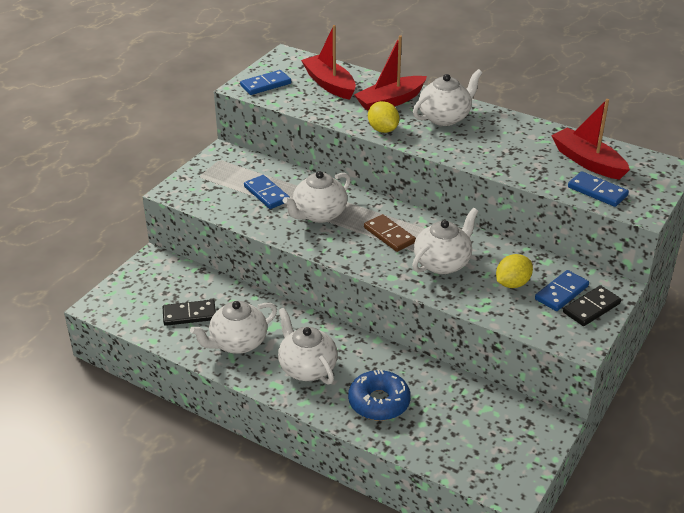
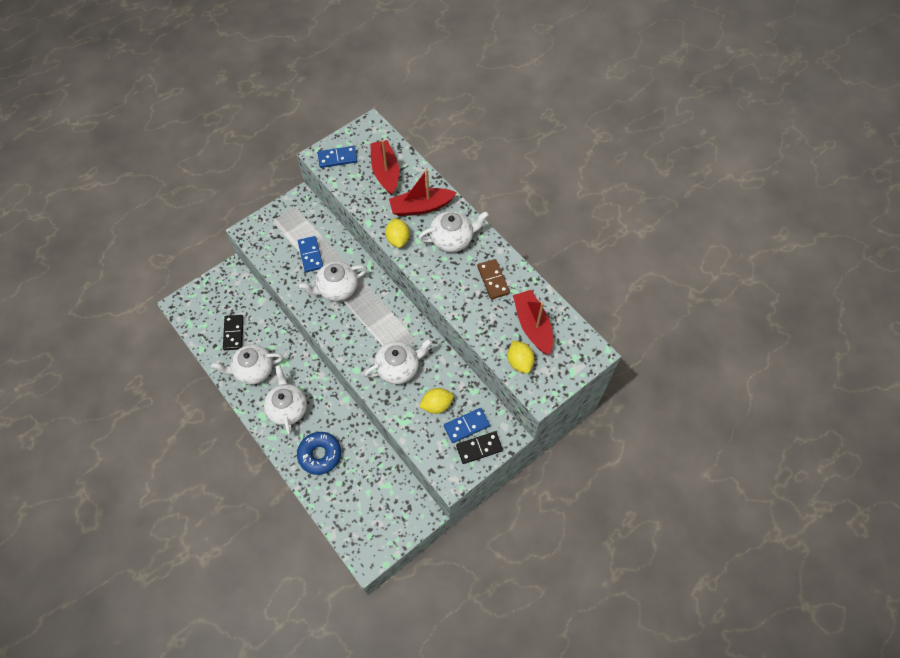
camera: 20 degrees right, 25 degrees up
black domino [163,300,216,326] -> black domino turned 75 degrees clockwise [223,315,244,350]
brown domino [364,214,416,252] -> brown domino moved to [477,259,510,299]
blue domino [568,171,629,207] -> yellow lemon [507,340,535,373]

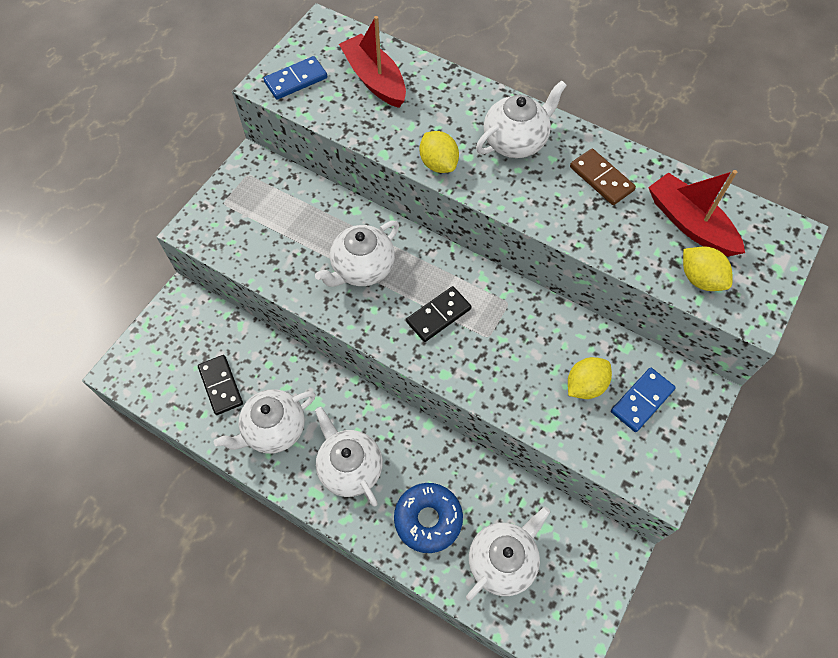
camera: 20 degrees left, 0 degrees up
blue domino [298,236,323,272] -> none
white teapot [365,339,432,384] -> white teapot moved to [466,507,550,601]
red boat [389,169,457,216] -> none
black domino [456,431,503,464] -> black domino moved to [406,286,471,342]

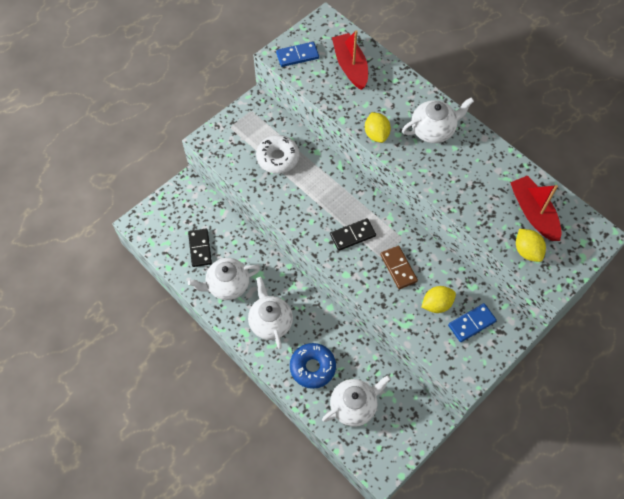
camera: 15 degrees right, 0 degrees up
white teapot [315,221,399,287] -> none
brown domino [570,149,636,205] -> brown domino moved to [380,246,418,289]
none -> white donut [256,135,300,174]

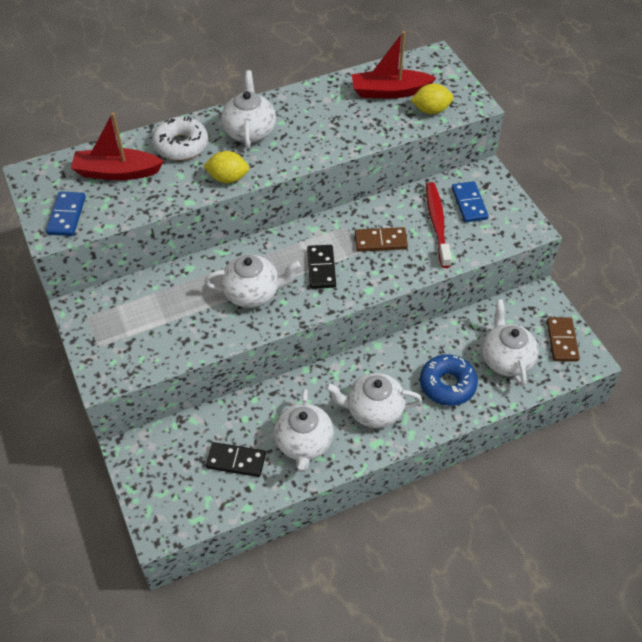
camera: 70 degrees left, 10 degrees down
white donut [256,135,300,174] -> white donut moved to [152,117,208,161]
yellow lemon [422,286,456,313] -> red toothbrush [426,182,452,268]
none -> white teapot [205,255,300,308]
none -> brown domino [547,317,580,362]

